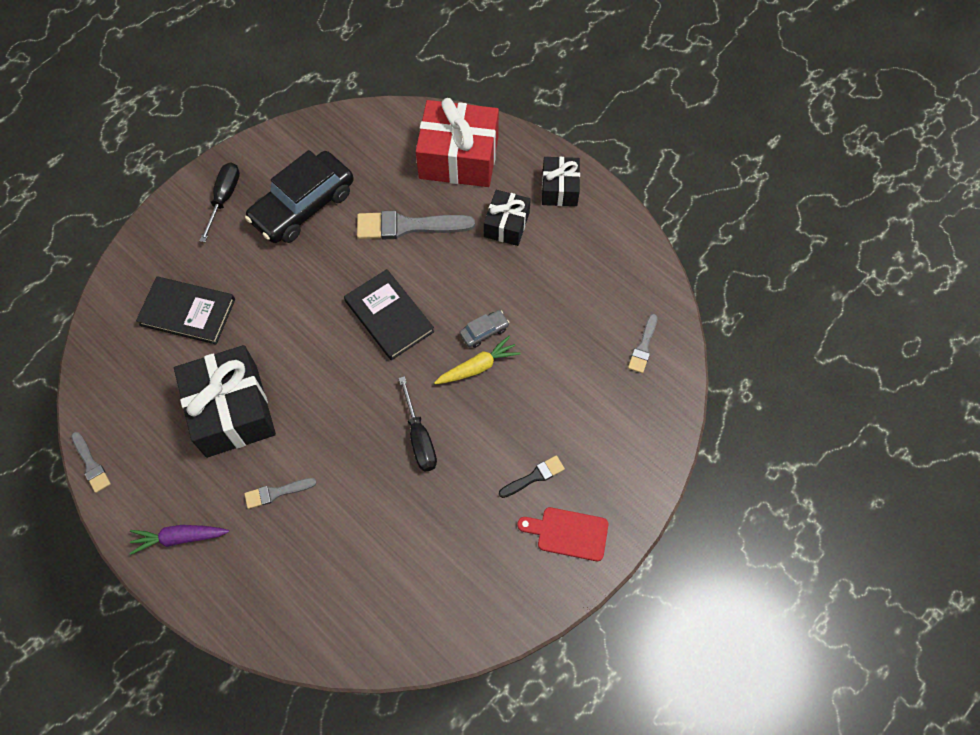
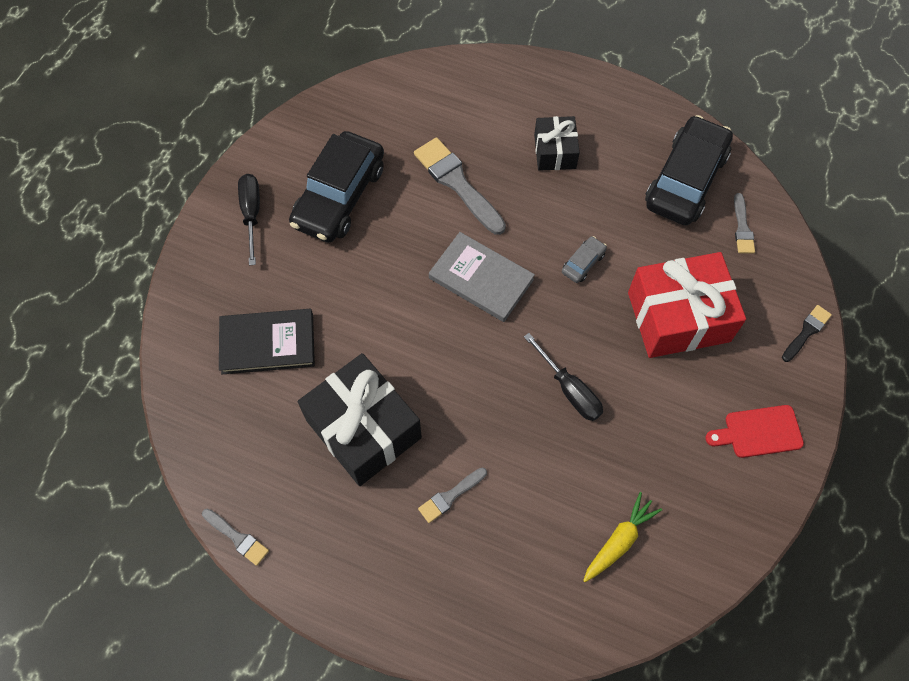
camera: 20 degrees left, 0 degrees up
purple carrot [129,525,229,555] -> none
black book [344,269,434,360] -> grey book [429,232,535,322]
grey brush [357,211,475,239] -> grey brush turned 75 degrees clockwise [414,137,506,235]
red gift [416,98,499,187] -> red gift moved to [628,252,746,358]
yellow carrot [434,336,520,384] -> yellow carrot moved to [583,492,662,582]
black brush [499,455,565,498] -> black brush moved to [782,305,832,362]
black gift [542,157,580,206] -> none
none -> black car [645,115,733,225]

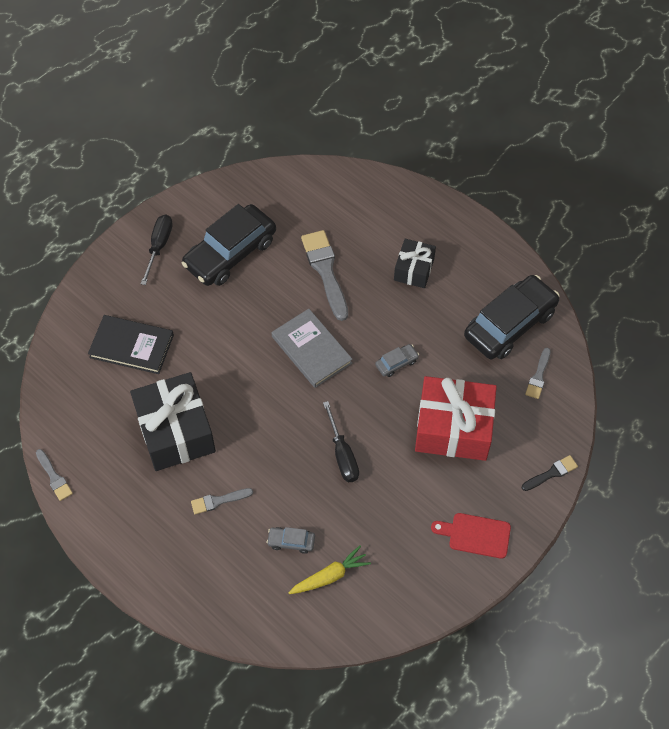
camera: 20 degrees right, 5 degrees down
none -> grey car [267,527,315,554]

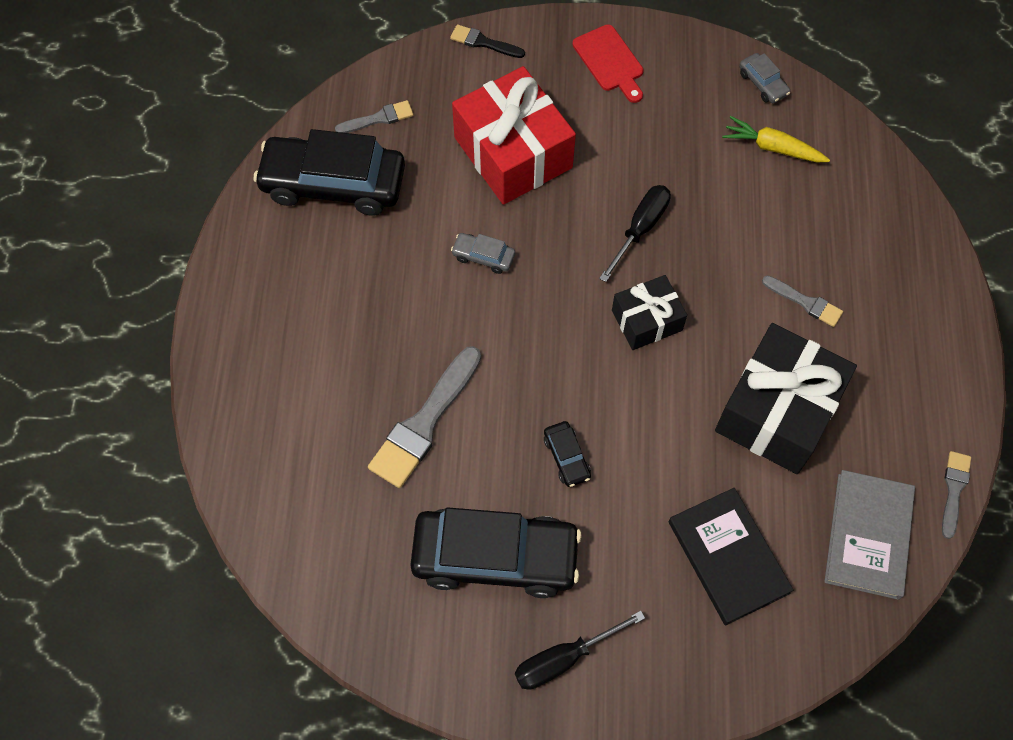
camera: 130 degrees left, 5 degrees up
grey car [267,527,315,554] -> grey car moved to [739,53,790,103]
grey book [272,309,353,388] -> grey book moved to [824,470,915,600]
black gift [394,239,436,288] -> black gift moved to [612,275,687,350]
none -> black car [544,421,591,487]

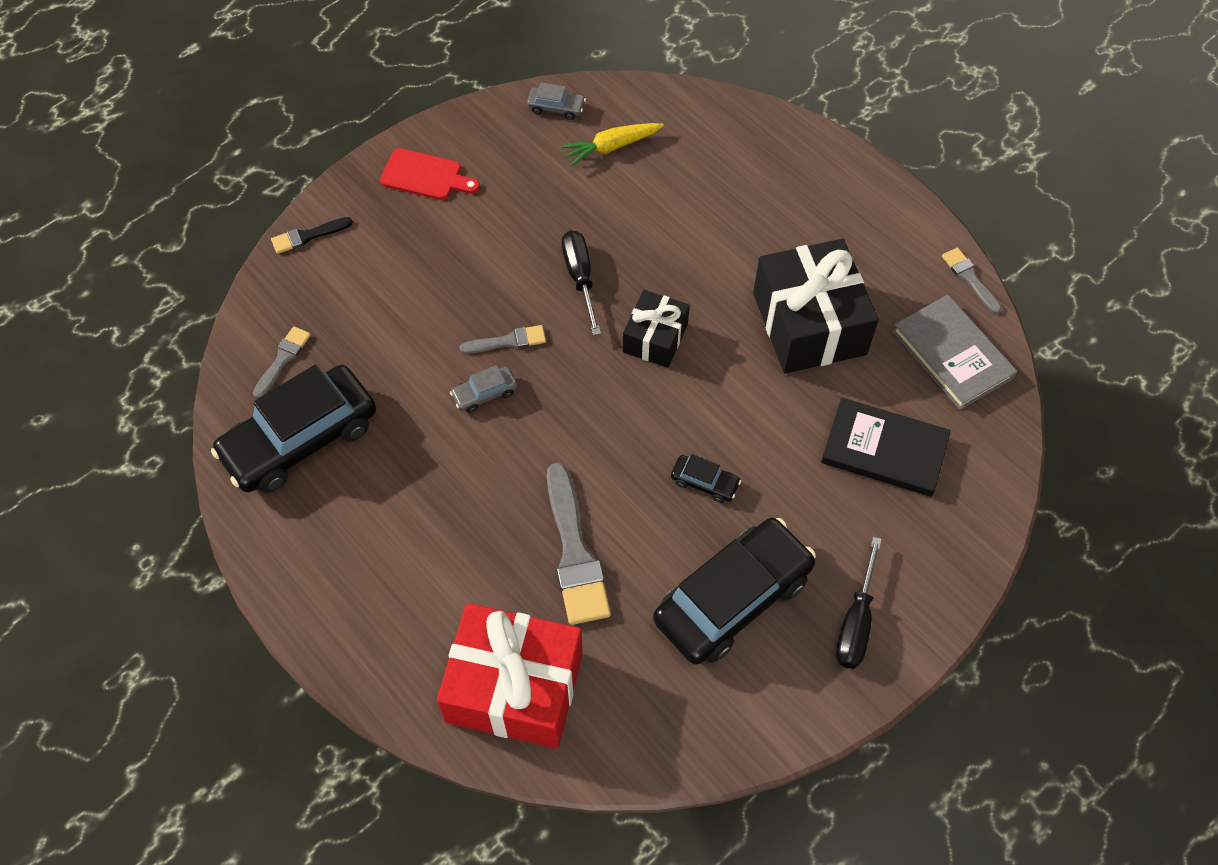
camera: 45 degrees left, 5 degrees down
red gift [452,66,576,205] -> red gift moved to [437,603,583,749]
grey brush [762,275,843,327] -> grey brush moved to [460,325,546,354]

